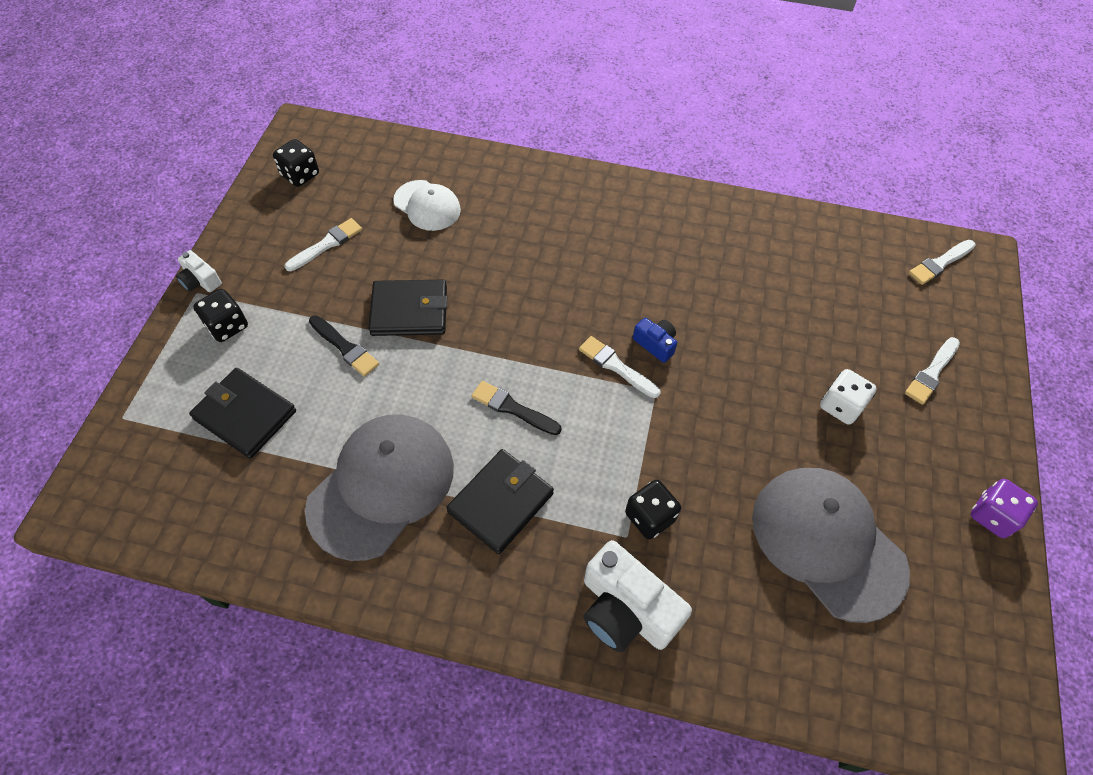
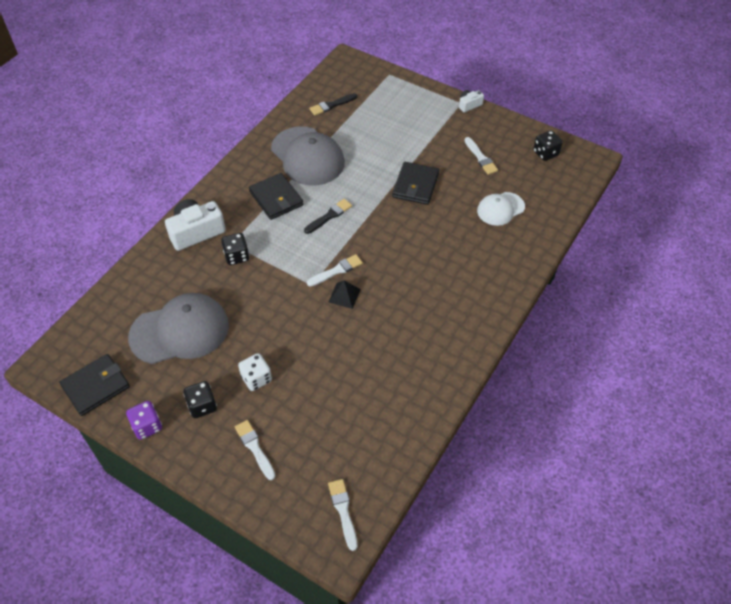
camera: 110 degrees right, 5 degrees down
black wallet [189,368,296,458] -> black wallet moved to [59,354,130,416]
black dice [193,289,248,342] -> black dice moved to [183,381,217,418]
black brush [309,315,379,377] -> black brush moved to [309,93,357,116]
blue camera [633,318,677,363] -> black pyramid [329,281,361,309]

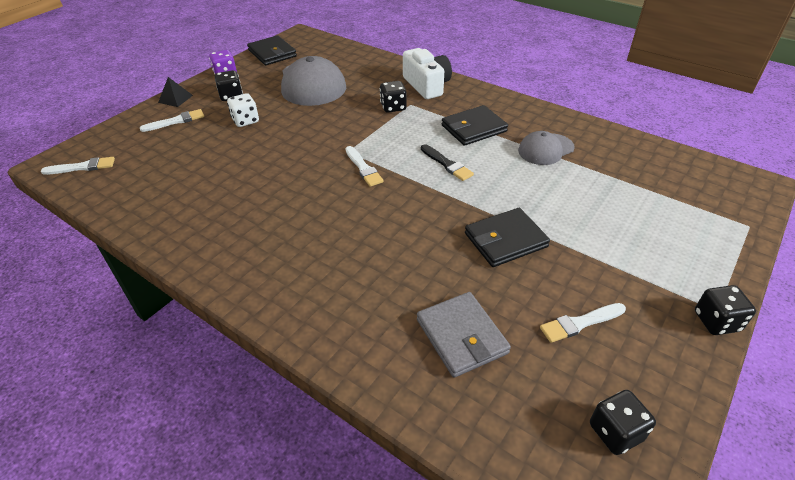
camera: 95 degrees right, 10 degrees down
grey cap [271,126,345,186] -> grey cap [518,131,575,165], size x0.56
black brush [309,93,357,116] -> none
black pyramid [329,281,361,309] -> black pyramid moved to [158,77,193,107]
black wallet [392,162,439,205] -> black wallet turned 45 degrees counterclockwise [465,208,550,267]
white camera [459,90,484,112] -> black dice [695,285,756,335]
white cap [477,192,525,226] -> grey wallet [417,292,511,377]

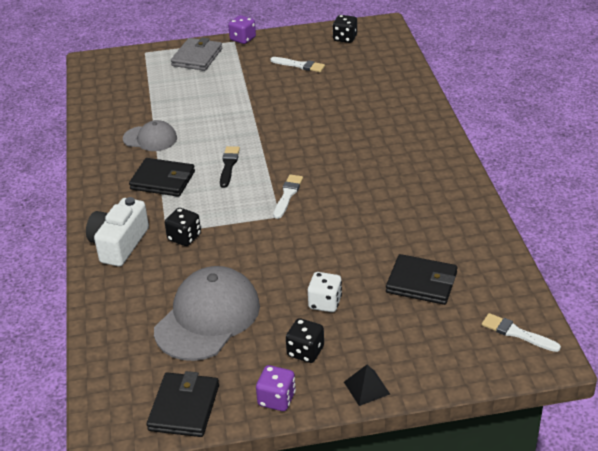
camera: 135 degrees left, 5 degrees down
white brush [140,109,204,132] -> none
grey wallet [417,292,511,377] -> grey wallet moved to [171,38,222,71]
black wallet [465,208,550,267] -> black wallet moved to [386,254,458,305]
black dice [695,285,756,335] -> purple dice [228,15,256,44]

